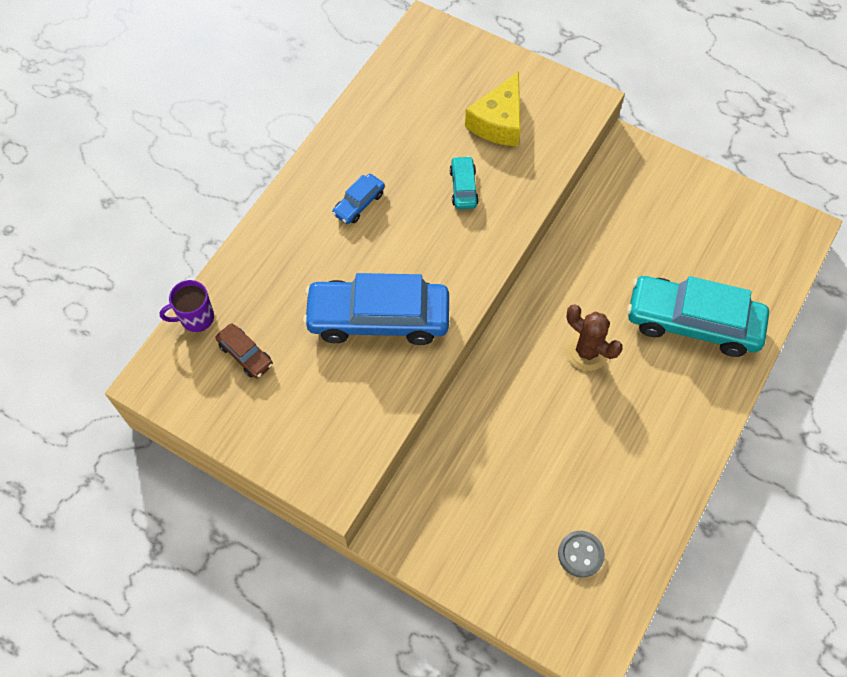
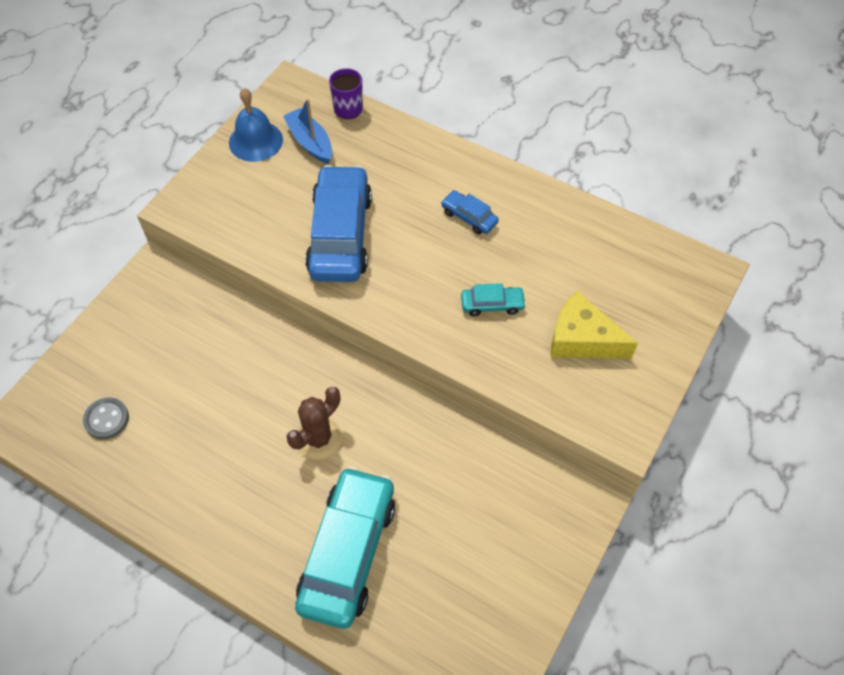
camera: 90 degrees right, 5 degrees down
brown car [216,323,273,379] -> blue boat [283,99,332,164]
none -> blue bell [229,88,283,162]

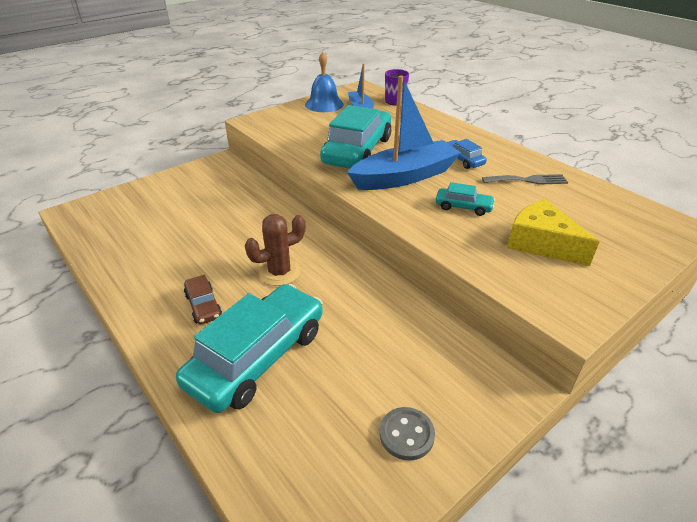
camera: 20 degrees right, 20 degrees down
grey button [83,397,129,439] -> grey button moved to [380,407,435,461]
blue car [305,165,372,282] -> turquoise car [320,105,391,169]
none -> brown car [184,275,222,325]
none -> blue boat [347,76,461,190]
none -> grey fork [482,174,568,185]

